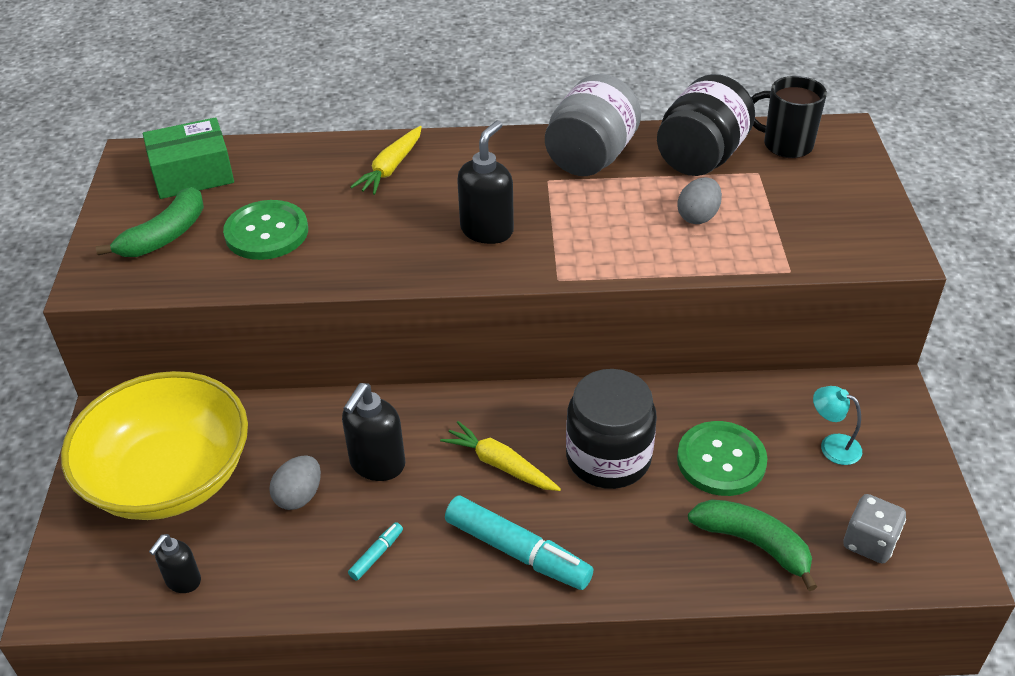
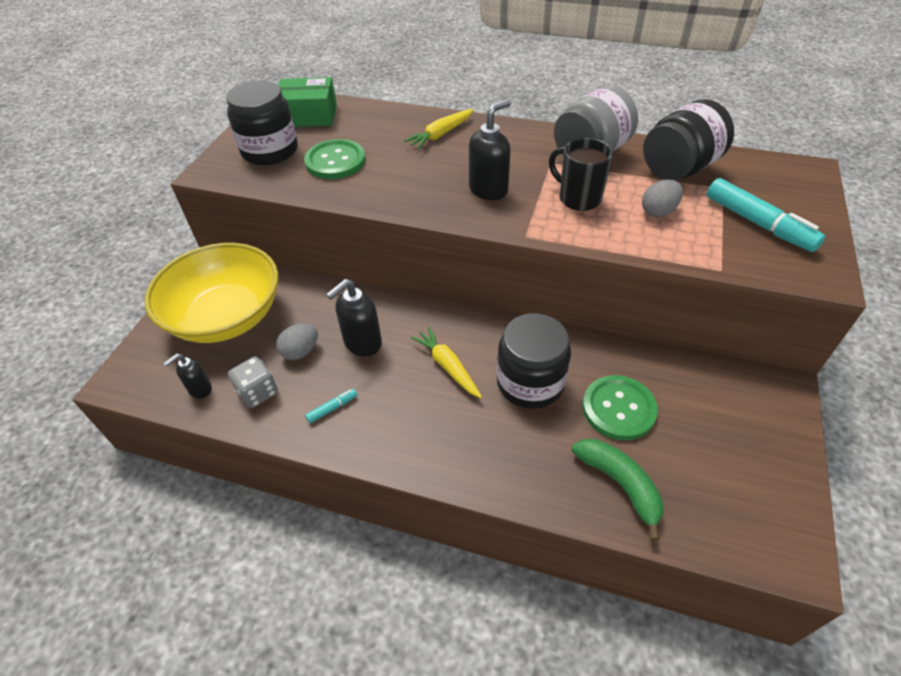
camera: 20 degrees right, 5 degrees up
green banana [96,187,204,257] -> black jar [226,80,298,165]
turquoise marker [445,496,593,590] -> turquoise marker moved to [707,178,825,252]
black mug [751,76,827,158] -> black mug moved to [549,138,613,211]
turquoise lamp [813,386,862,465] -> none
grey dice [843,494,906,563] -> grey dice moved to [228,357,278,408]

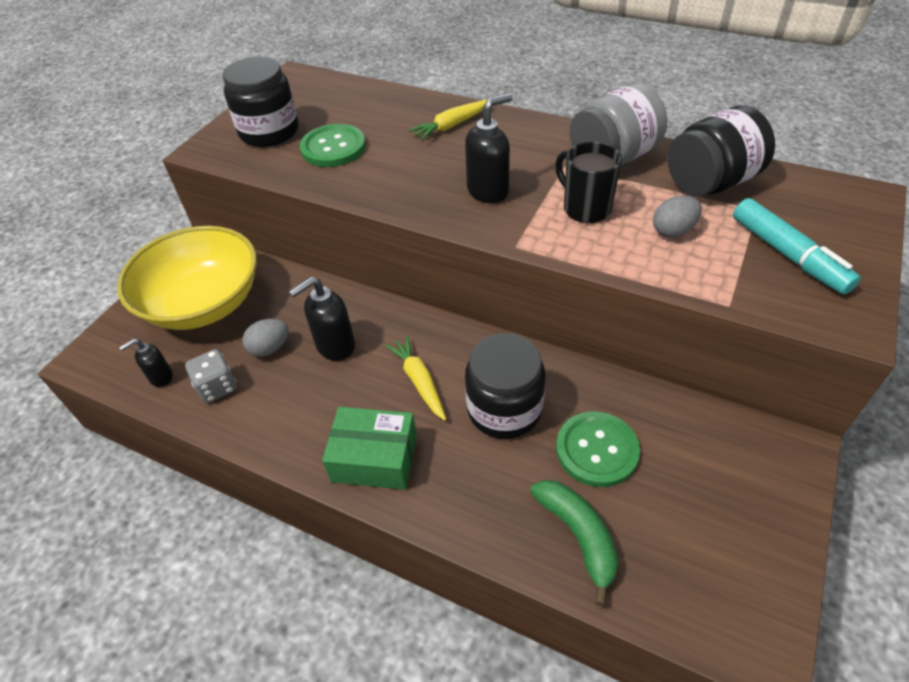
camera: 10 degrees right, 0 degrees up
green box [278,77,337,127] -> green box moved to [322,407,417,490]
turquoise marker [305,389,357,423] -> none

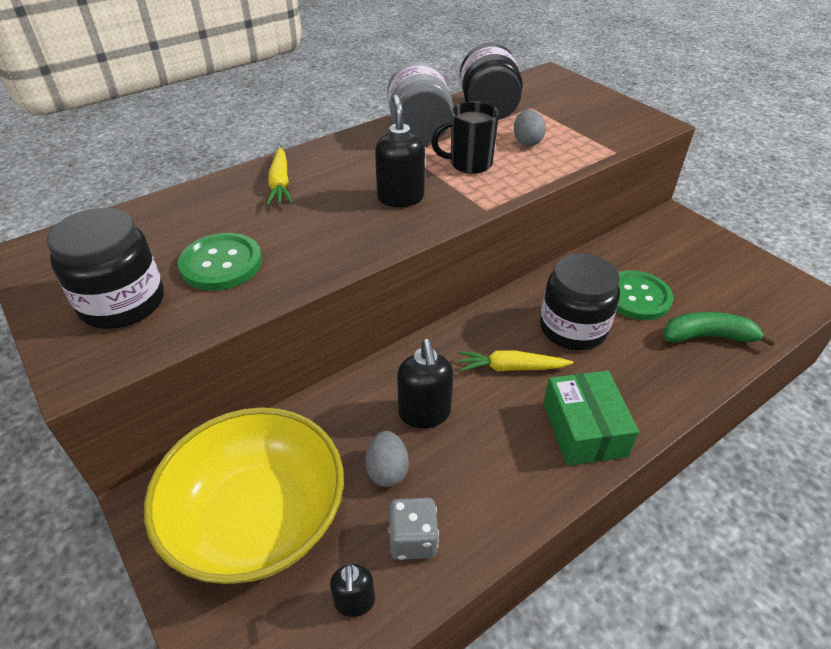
camera: 65 degrees left, 5 degrees down
green box [322,407,417,490] -> green box turned 45 degrees counterclockwise [543,370,639,466]
turquoise marker [733,198,861,295] -> none

